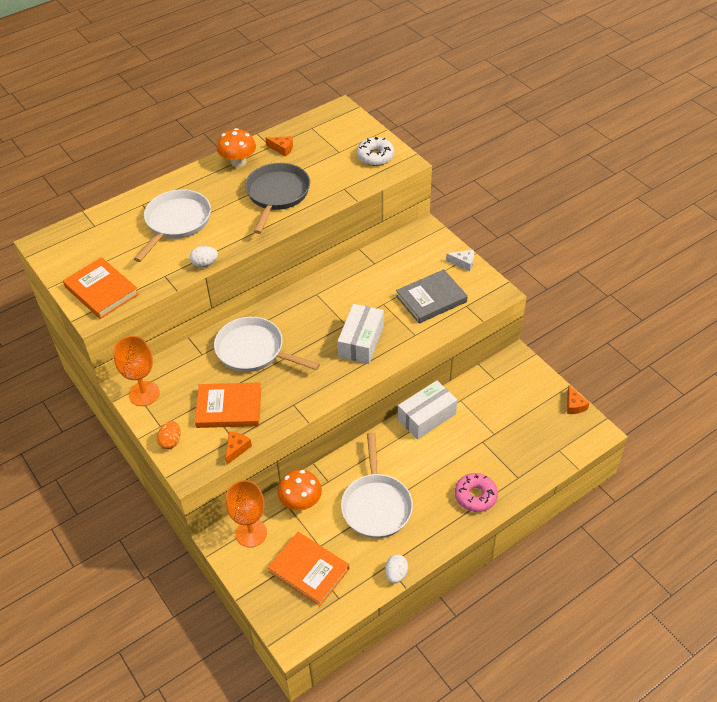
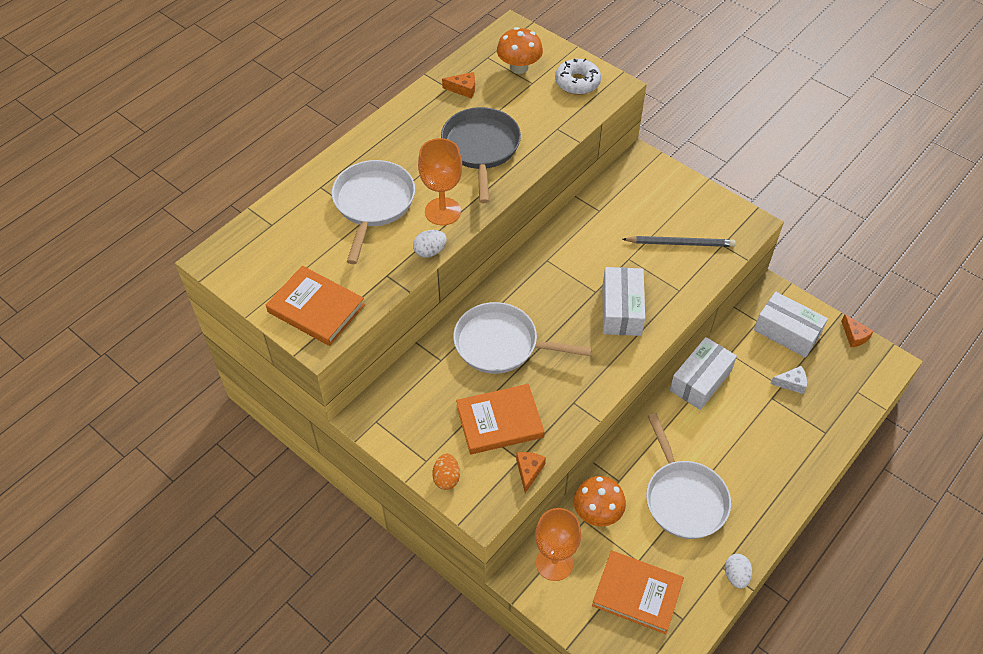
camera: 15 degrees left, 5 degrees up
orange goblet [113,336,160,406] -> orange goblet moved to [418,138,462,225]
orange mushroom [217,128,256,167] -> orange mushroom moved to [497,27,543,74]
grey book [396,269,468,323] -> grey pencil [622,236,736,247]
white cheese [446,250,474,271] -> white cheese moved to [770,366,807,394]
pink donut [455,473,498,512] -> none
none -> white box [754,292,828,358]

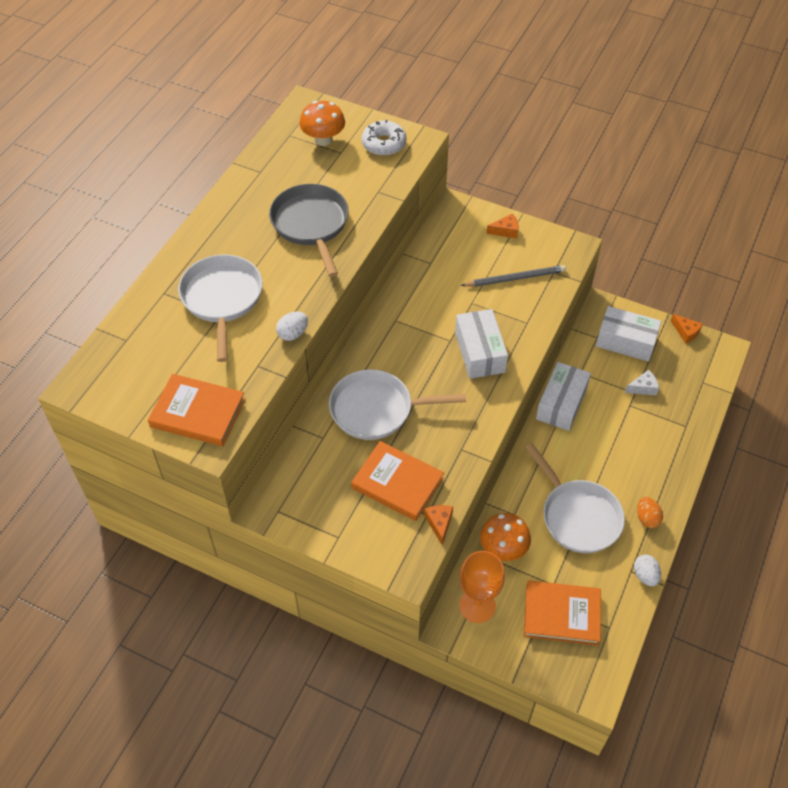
camera: 15 degrees left, 0 degrees up
orange goblet [418,138,462,225] -> none
orange egg [432,454,460,490] -> orange egg moved to [637,497,663,528]
orange cheese [442,72,475,98] -> orange cheese moved to [486,213,519,239]
orange book [456,384,545,454] -> orange book turned 60 degrees clockwise [351,441,444,521]

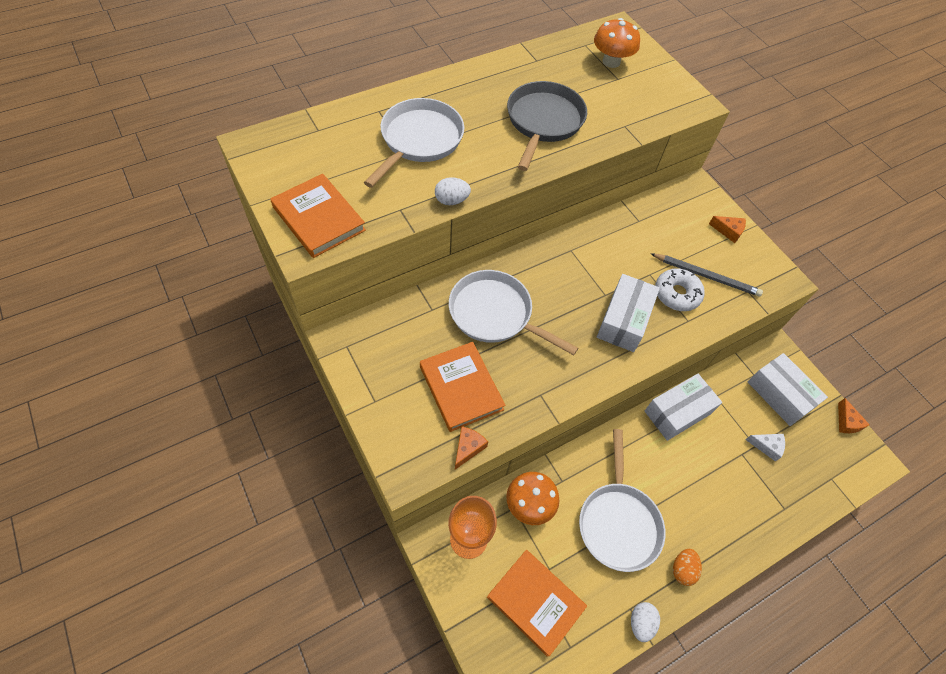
camera: 30 degrees right, 5 degrees up
white donut [361,120,406,156] -> white donut moved to [655,268,705,311]

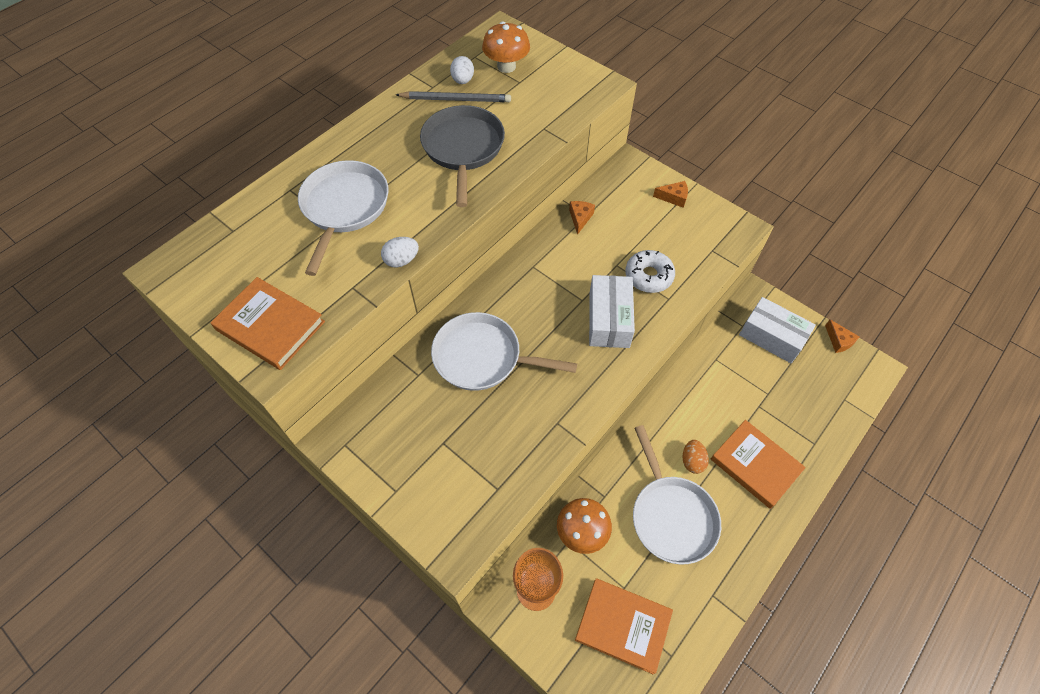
camera: 15 degrees left, 0 degrees up
orange book [420,342,506,432] -> orange book moved to [711,420,806,509]
orange cheese [455,426,488,469] -> orange cheese moved to [569,201,595,235]
white egg [631,602,660,642] -> white egg moved to [450,56,474,84]
white box [645,374,722,441] -> none
grey pencil [650,253,763,297] -> grey pencil moved to [396,91,511,102]
orange egg [673,549,702,586] -> orange egg moved to [683,440,709,474]
white cheese [745,434,785,461] -> none

